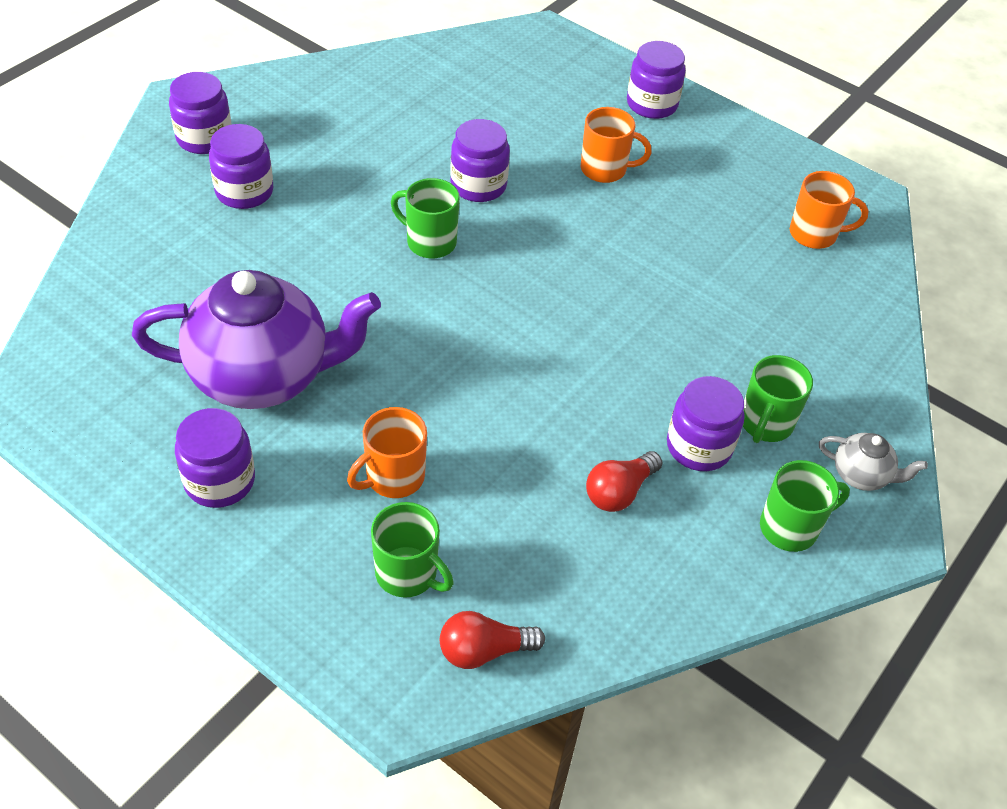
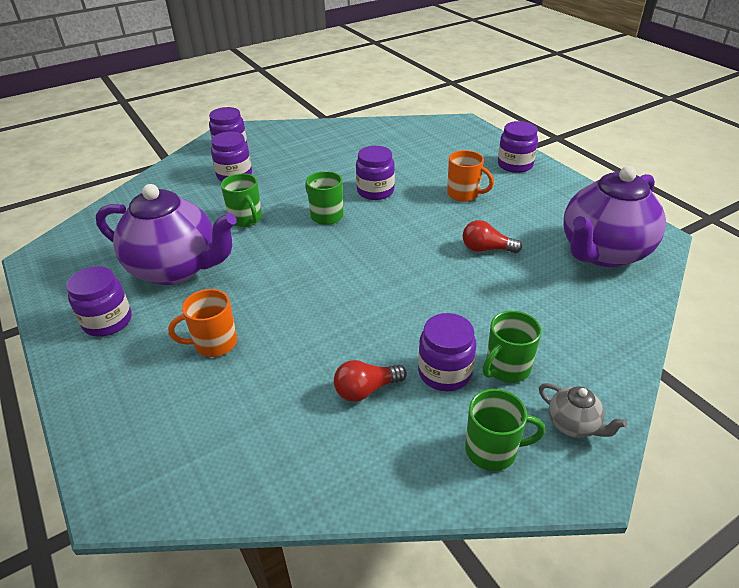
camera: 25 degrees right, 10 degrees down
green mug [371,502,454,598] -> green mug moved to [221,173,262,227]
red light bulb [440,611,545,669] -> red light bulb moved to [463,220,522,253]
orange mug [790,171,868,249] -> purple teapot [563,166,666,267]

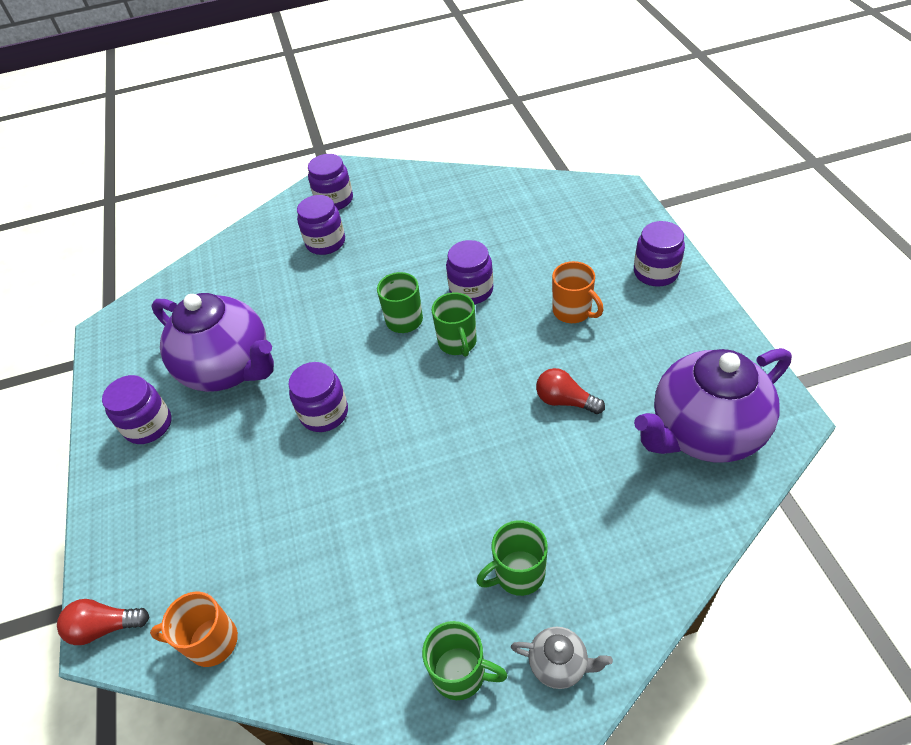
camera: 20 degrees right, 10 degrees up
orange mug [168,289,237,357] -> orange mug moved to [150,592,238,667]
green mug [221,173,262,227] -> green mug moved to [432,293,477,357]
red light bulb [334,360,407,402] -> red light bulb moved to [57,599,149,645]
purple jar [418,313,476,391] -> purple jar moved to [288,362,348,432]
grey teapot [539,383,627,438] -> grey teapot turned 45 degrees counterclockwise [511,627,613,689]

